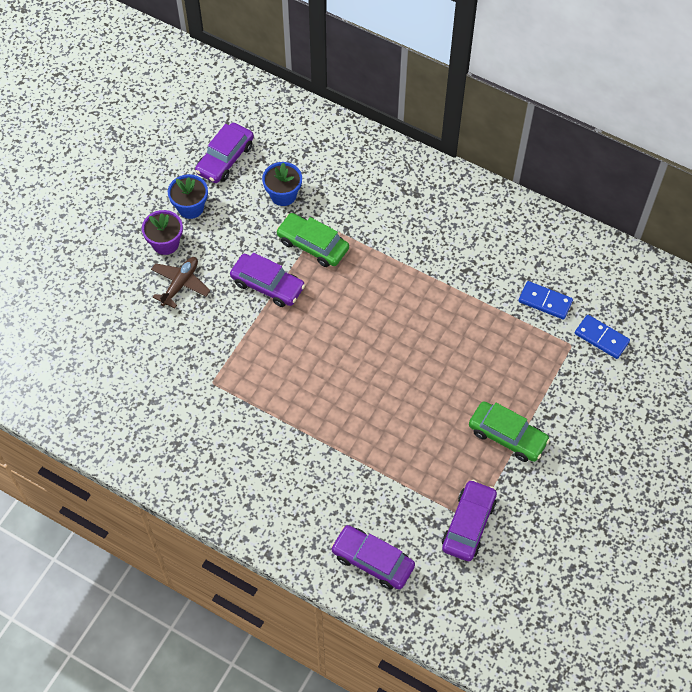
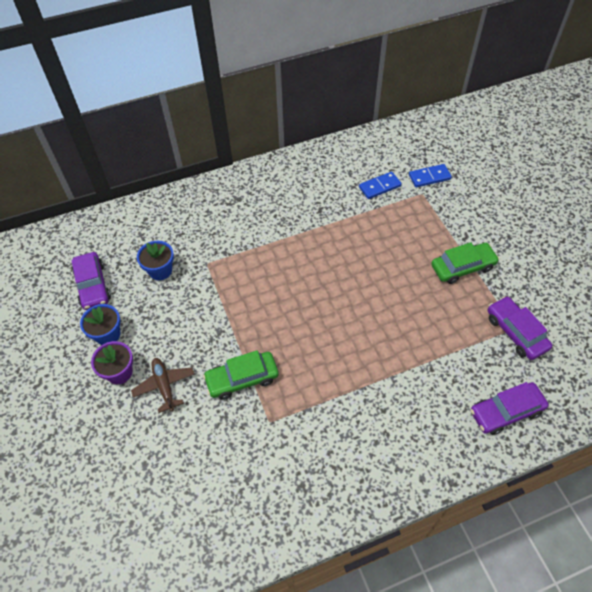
camera: 50 degrees left, 5 degrees down
purple car [230,253,305,307] -> none
green car [276,213,349,267] -> green car moved to [203,350,279,400]

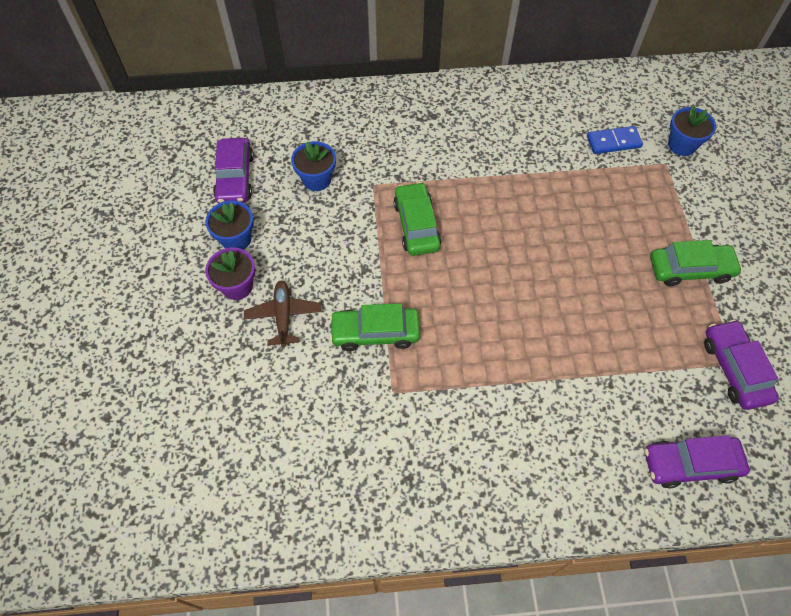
camera: 15 degrees right, 5 degrees up
blue domino [409,164,452,188] -> blue flower pot [668,105,716,156]
none -> green car [394,182,442,256]

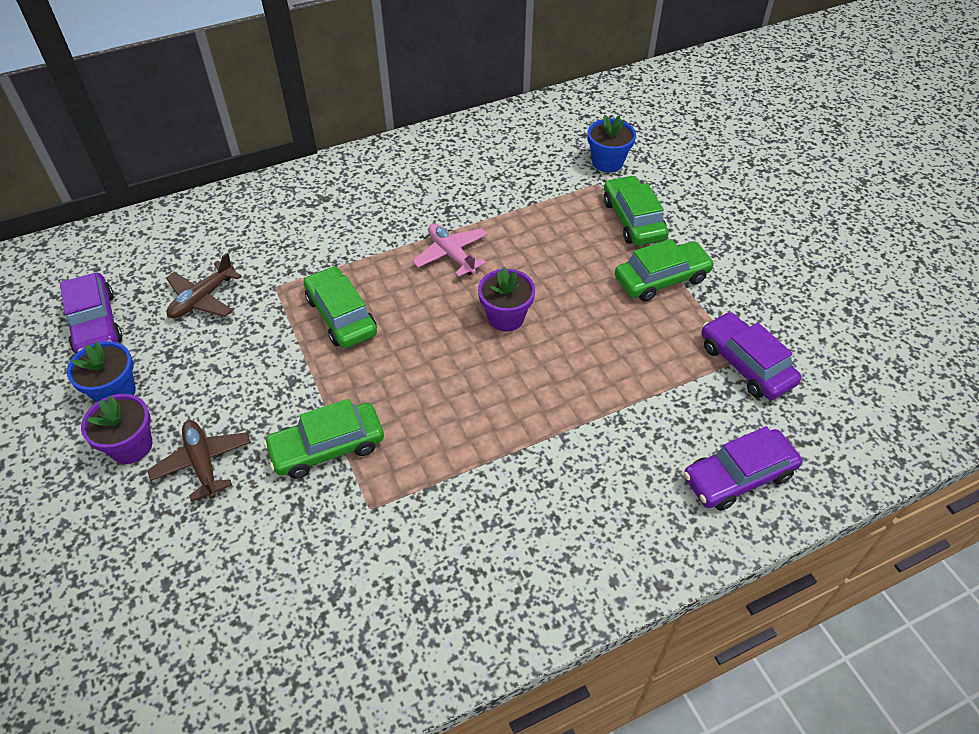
camera: 20 degrees left, 10 degrees down
blue flower pot [291,141,336,191] -> brown plane [166,253,241,318]
blue domino [587,126,643,154] -> none
none -> pink plane [412,223,488,277]
none -> purple flower pot [478,267,535,332]
none -> green car [604,175,669,246]

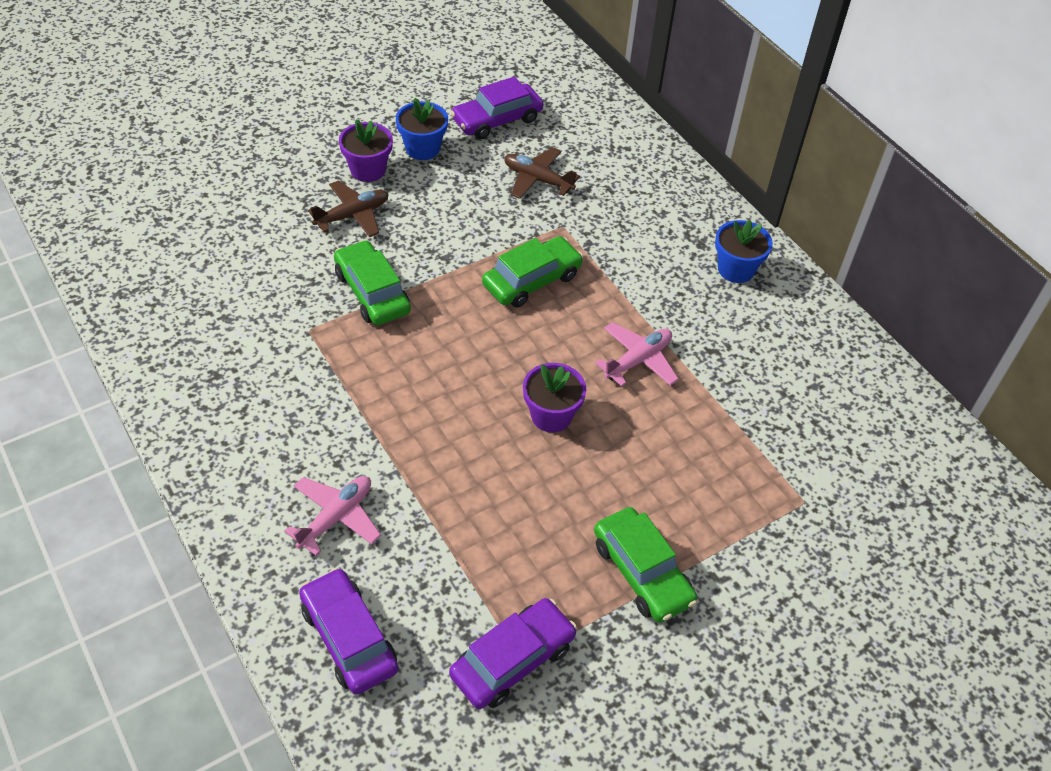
camera: 80 degrees right, 0 degrees up
blue flower pot [587,115,636,173] -> blue flower pot moved to [715,220,773,283]
green car [604,175,669,246] -> none
none -> pink plane [285,476,381,556]

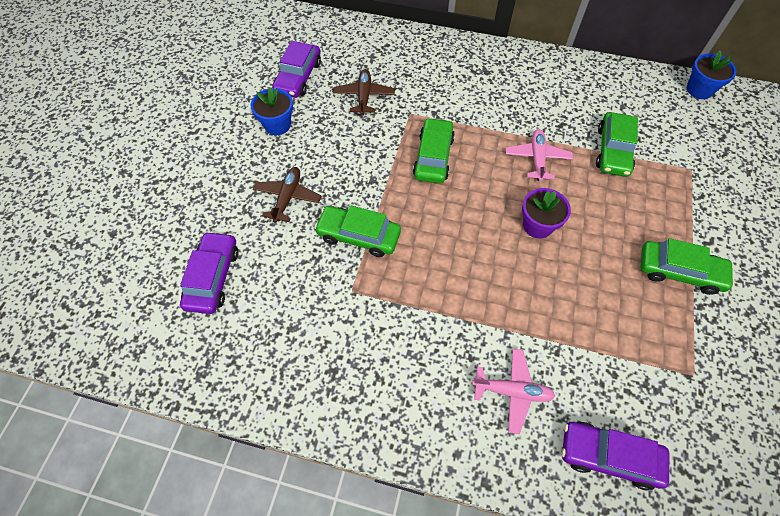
camera: 40 degrees left, 10 degrees up
pink plane [285,476,381,556] -> pink plane turned 105 degrees clockwise [472,349,555,434]
purple flower pot [339,119,393,182] -> none
purple car [449,598,577,709] -> purple car moved to [180,231,238,314]
brown plane [504,147,580,199] -> brown plane turned 105 degrees clockwise [333,69,395,115]
blue flower pot [715,220,773,283] -> blue flower pot moved to [687,51,737,99]
none -> green car [596,112,638,177]

